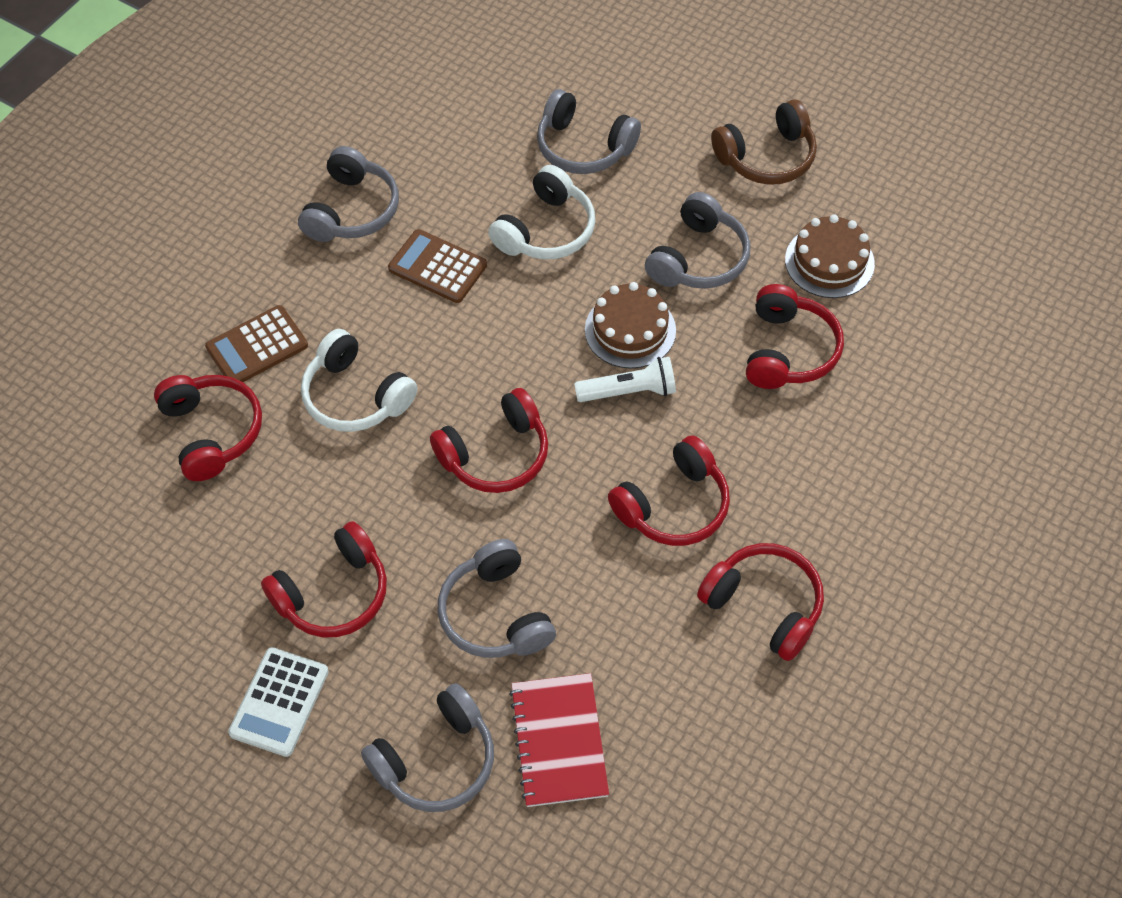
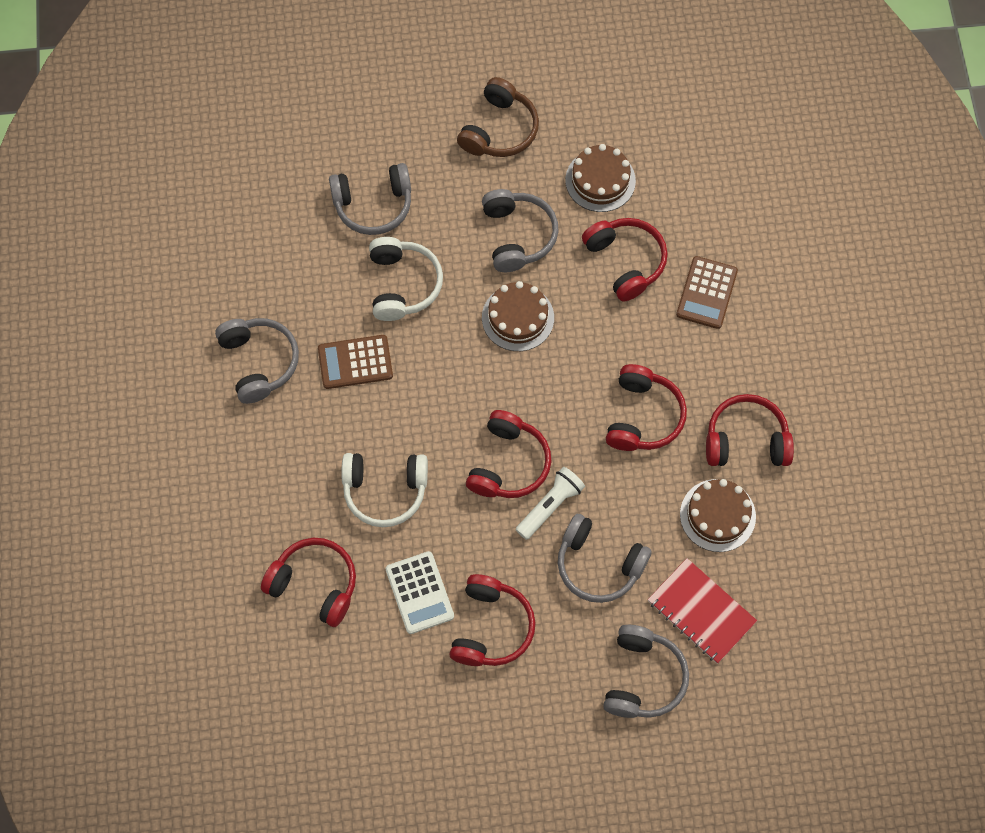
camera: 40 degrees left, 10 degrees up
brown calculator [205,305,308,382] -> brown calculator moved to [676,256,738,329]
white calculator [228,647,329,757] -> white calculator moved to [386,551,454,634]
white flashlight [574,357,676,402] -> white flashlight moved to [516,467,585,540]
none -> brown cake [680,479,756,552]

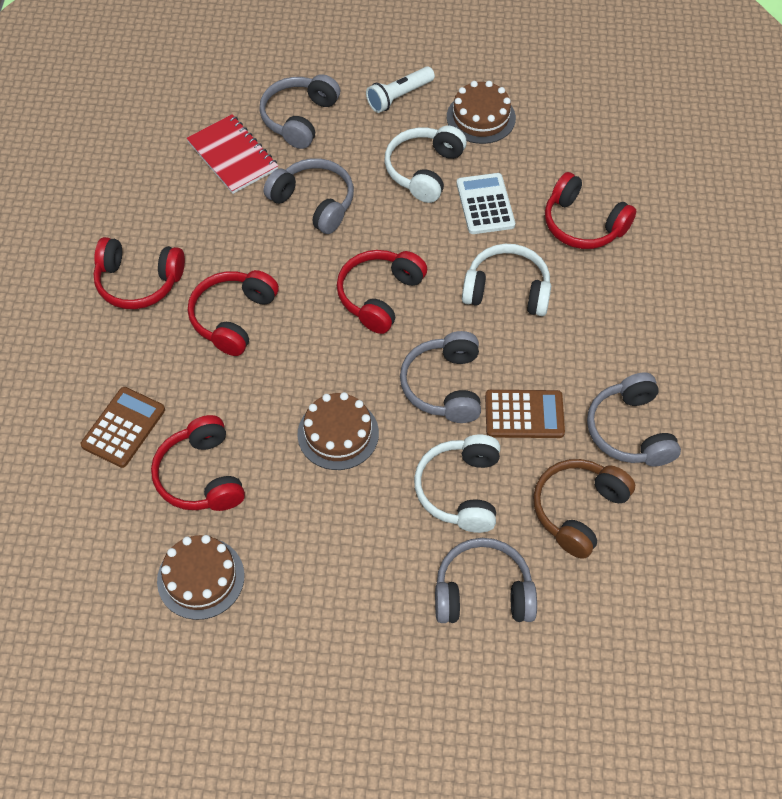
camera: 170 degrees left, 10 degrees down
red headphones [449,574,536,666] -> white headphones [385,126,467,203]
brown headphones [457,77,539,157] -> brown headphones moved to [533,459,635,559]
grey headphones [482,189,559,272] -> grey headphones moved to [400,331,481,423]
white flashlight [516,467,585,540] -> white flashlight moved to [366,66,435,113]
brown cake [680,479,756,552] -> brown cake moved to [447,81,516,144]

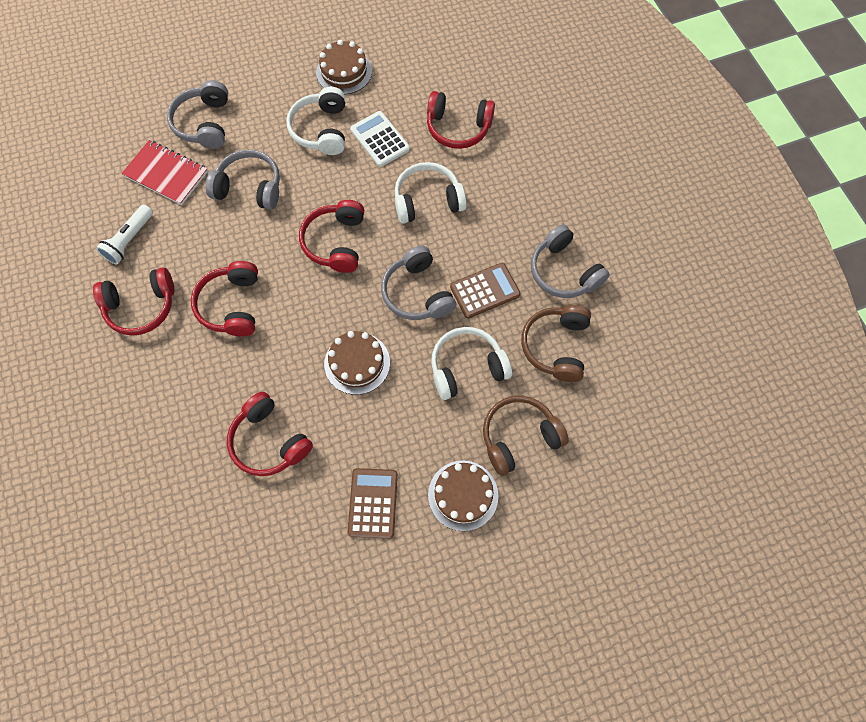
camera: 25 degrees left, 10 degrees up
brown calculator [81,387,165,468] -> brown calculator moved to [348,468,398,539]
brown cake [157,535,244,620] -> brown cake moved to [428,461,498,531]
white flashlight [366,66,435,113] -> white flashlight moved to [96,205,153,264]
white headphones [414,435,500,533] -> white headphones turned 90 degrees clockwise [431,327,512,400]
grey headphones [435,538,537,623] -> brown headphones [483,396,569,476]

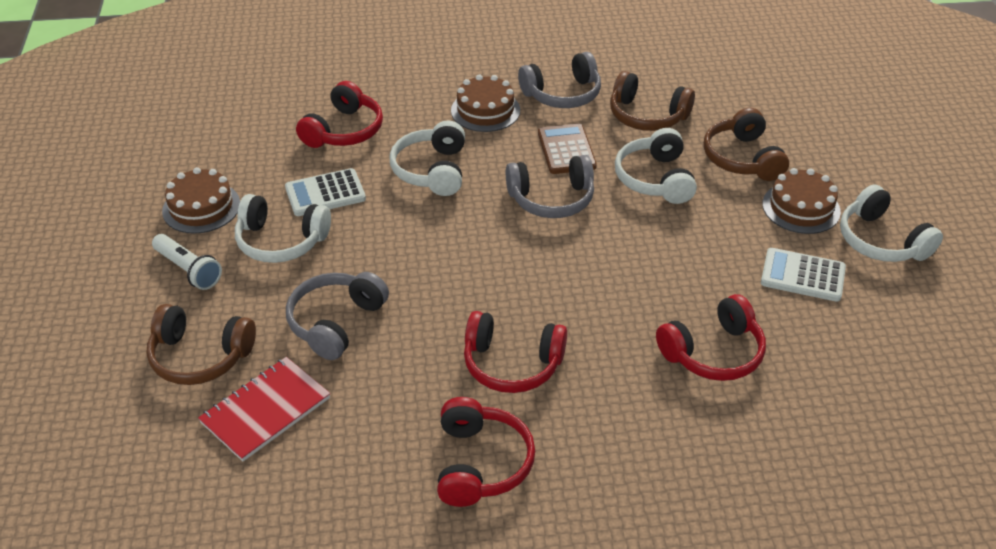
camera: 75 degrees left, 25 degrees down
white flashlight [96,205,153,264] -> white flashlight moved to [152,234,222,290]
grey headphones [167,80,228,149] -> brown headphones [146,304,256,385]
red headphones [299,200,364,273] -> none
brown cake [324,331,390,395] -> brown cake moved to [451,74,520,132]
brown calculator [348,468,398,539] -> white calculator [761,248,846,302]
none -> white headphones [840,185,943,262]

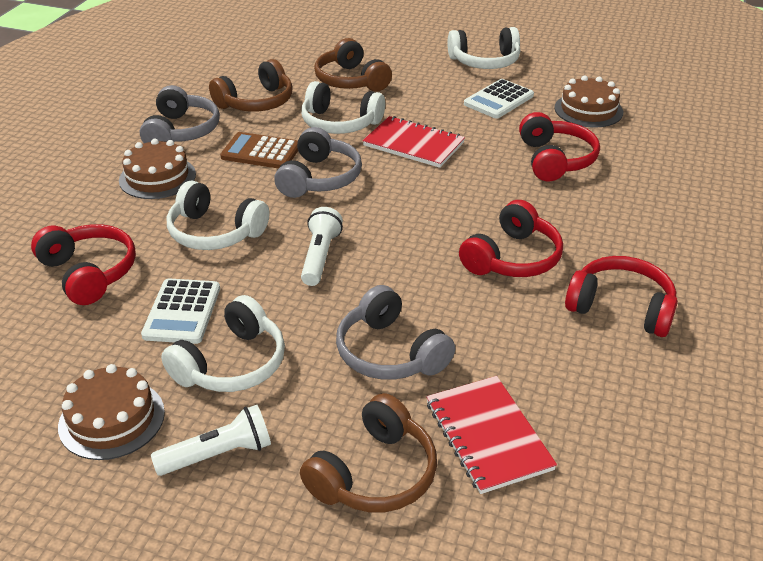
camera: 65 degrees left, 5 degrees down
brown headphones [703,108,789,181] -> brown headphones turned 45 degrees clockwise [314,38,392,92]
brown cake [762,168,841,234] -> brown cake moved to [554,75,623,127]
none -> white flashlight [301,207,343,286]
none -> red notebook [363,116,465,168]

